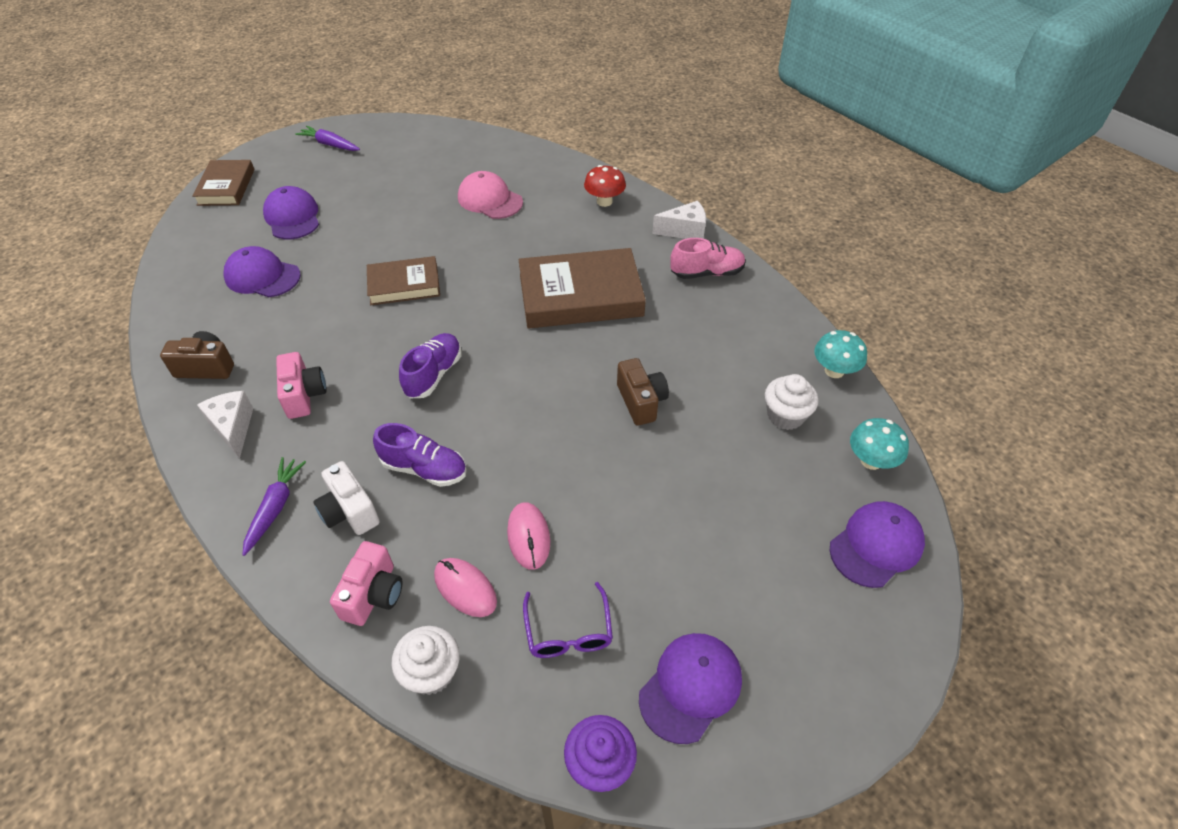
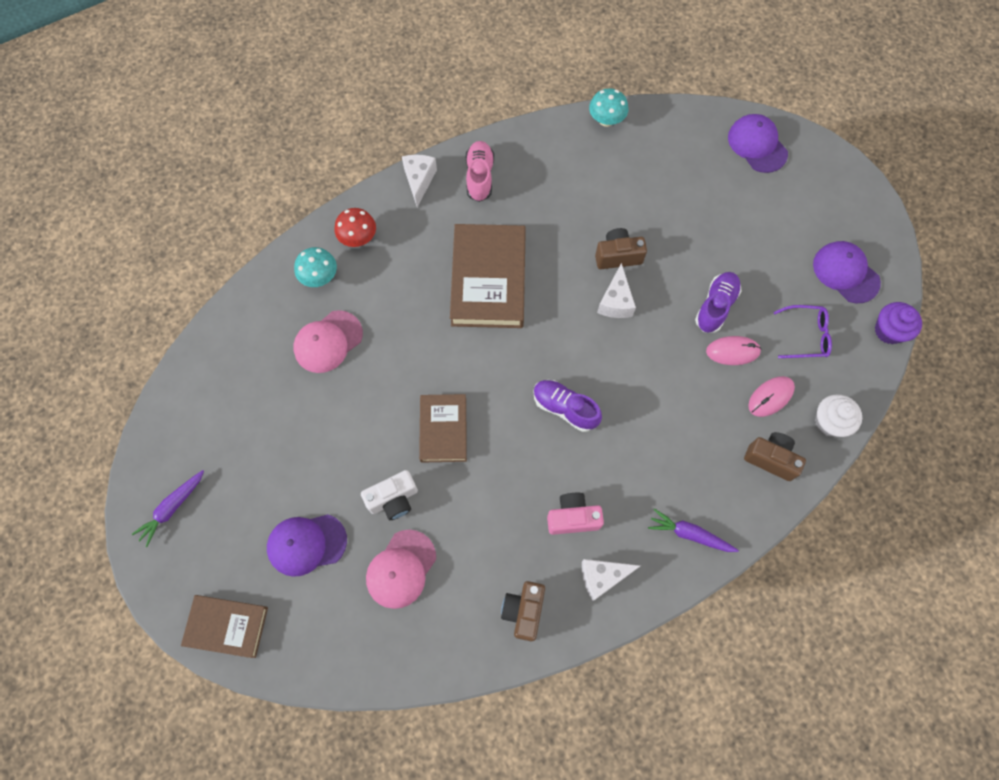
camera: 80 degrees left, 20 degrees up
purple cap [224,246,301,297] -> pink cap [366,530,436,609]
white camera [313,461,380,535] -> white camera moved to [361,470,418,520]
pink camera [330,541,403,626] -> brown camera [744,432,806,481]
purple shoe [373,423,466,487] -> purple shoe moved to [695,272,741,333]
white cupcake [765,374,818,430] -> none
turquoise mushroom [850,418,909,470] -> turquoise mushroom moved to [294,247,337,287]
none -> white cheese [597,263,636,318]

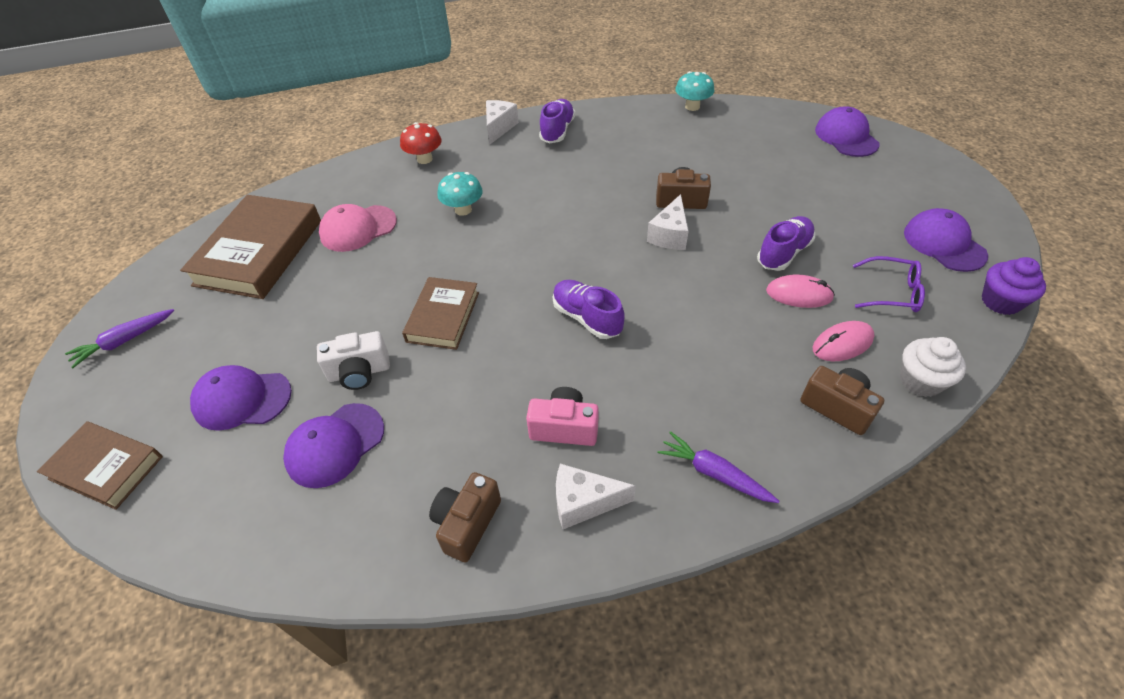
camera: 15 degrees right, 20 degrees down
turquoise mushroom [294,247,337,287] -> turquoise mushroom moved to [437,172,483,216]
pink cap [366,530,436,609] -> purple cap [283,403,384,488]
brown book [450,224,526,328] -> brown book moved to [180,195,321,299]
pink shoe [466,141,494,202] -> purple shoe [539,99,575,143]

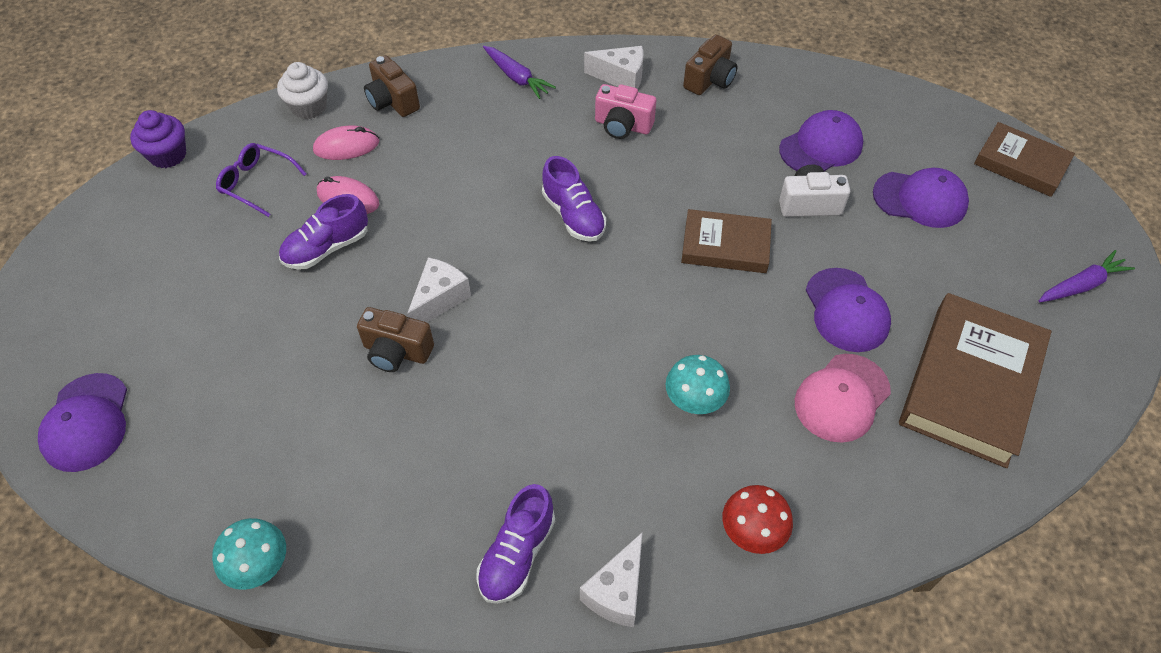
camera: 170 degrees left, 5 degrees up
pink cap [319,204,397,252] -> pink cap turned 150 degrees clockwise [795,354,891,443]
brown book [402,277,479,350] -> brown book turned 75 degrees clockwise [681,209,772,273]
purple cap [904,208,988,272] -> purple cap moved to [806,268,891,352]

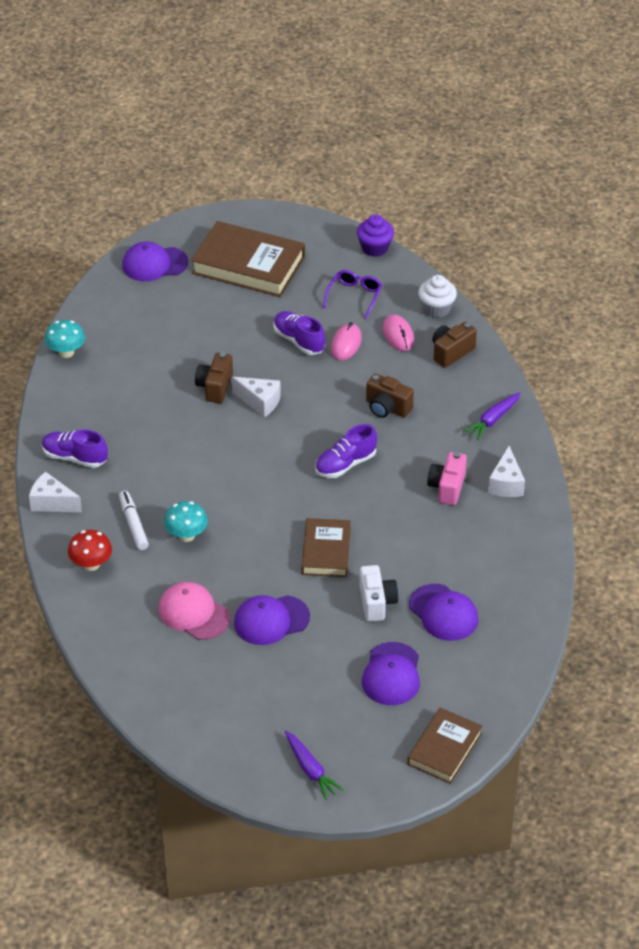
camera: 85 degrees right, 10 degrees down
brown camera [683,35,738,95] -> brown camera moved to [366,373,414,418]
brown book [899,293,1052,468] -> brown book moved to [191,221,305,297]
none -> white marker [119,491,149,550]

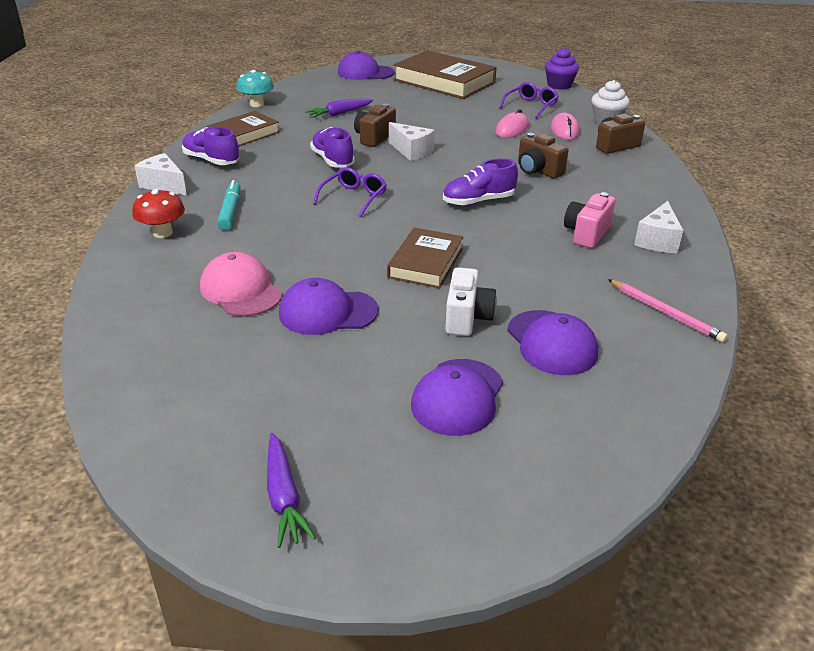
camera: 15 degrees right, 10 degrees down
white marker [119,491,149,550] -> turquoise marker [217,180,241,230]
turquoise mushroom [164,501,208,542] -> none
purple shoe [273,311,325,355] -> purple shoe moved to [310,127,355,167]
brown book [407,708,483,784] -> brown book moved to [206,111,280,147]
purple carrot [463,392,521,440] -> purple carrot moved to [305,99,374,118]
none -> purple glasses [313,167,387,217]
none -> pink pencil [608,279,728,343]

